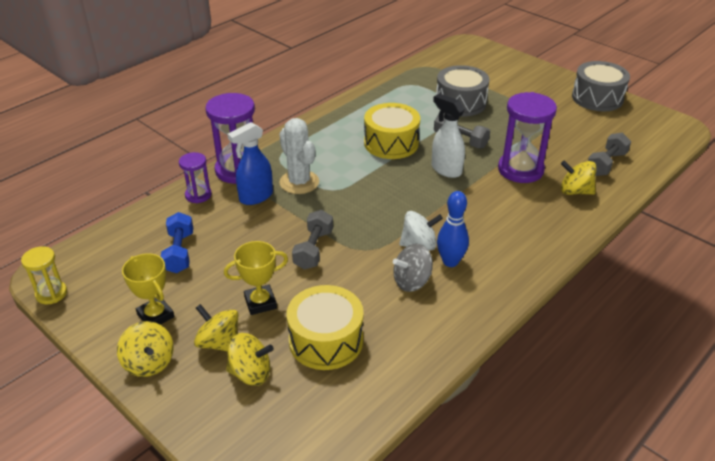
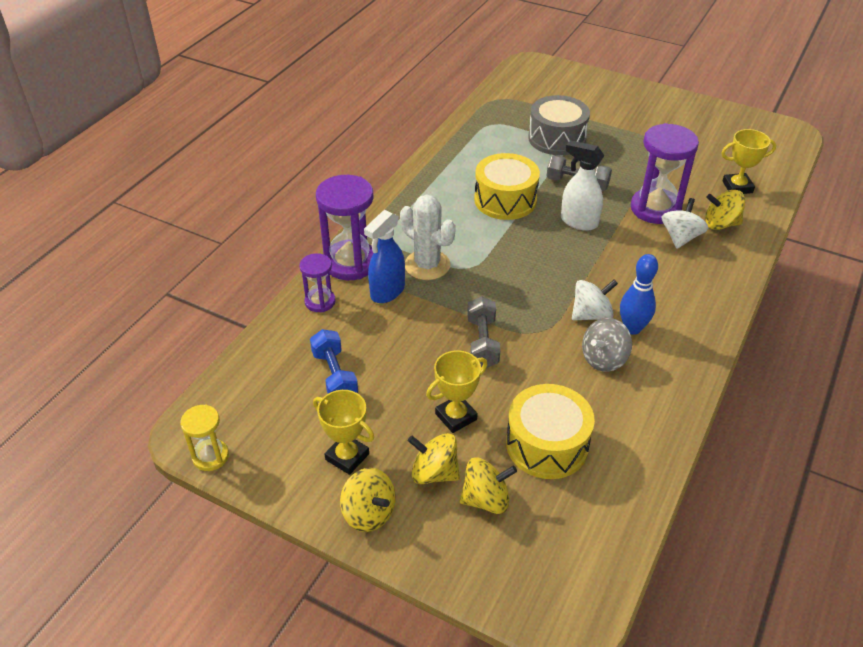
camera: 15 degrees left, 5 degrees up
grey drum [572,61,630,112] -> none
grey dumbbell [588,133,631,176] -> yellow trophy [721,129,776,194]
none -> white spinning top [662,198,708,249]

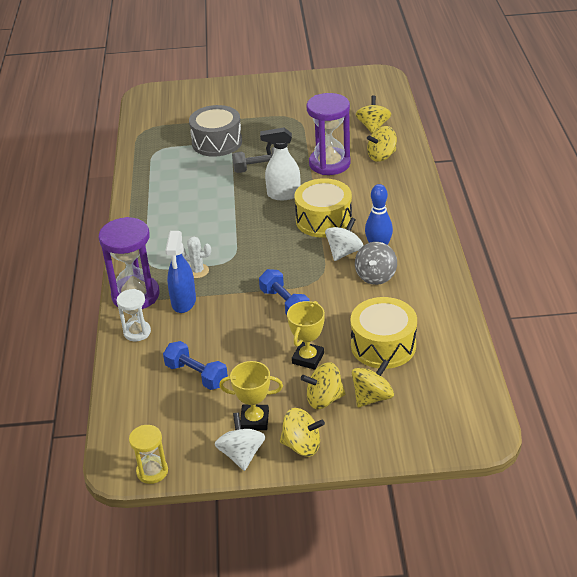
camera: 30 degrees left, 5 degrees down
purple hourglass [299,253,336,312] -> white hourglass [117,289,151,341]
white cactus [400,194,456,280] -> white cactus [182,236,211,278], size x0.57
grey dumbbell [467,296,500,368] -> blue dumbbell [259,269,310,315]
yellow drum [474,153,540,220] -> yellow drum moved to [294,178,352,238]
white spinning top [662,198,708,249] -> white spinning top moved to [214,413,266,471]
yellow trophy [721,129,776,194] -> yellow spinning top [356,95,391,133]

